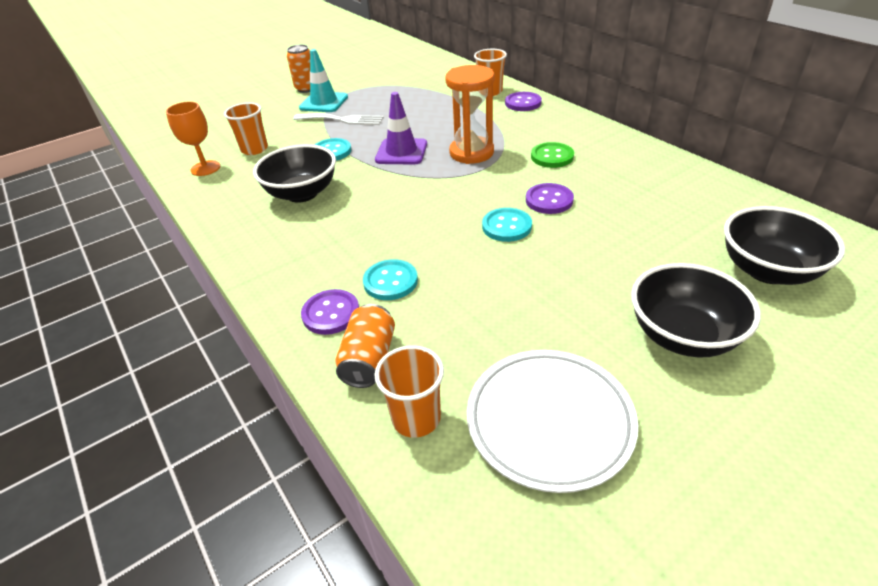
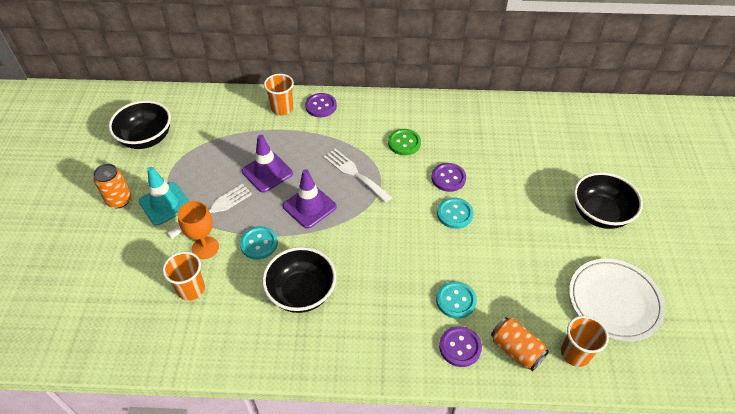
camera: 55 degrees left, 10 degrees up
orange goblet [166,101,220,176] -> orange goblet moved to [177,201,219,259]
orange hourglass [445,65,494,164] -> white fork [323,149,392,203]
black bowl [724,206,845,285] -> black bowl moved to [109,100,171,149]
none -> purple traffic cone [242,135,293,193]

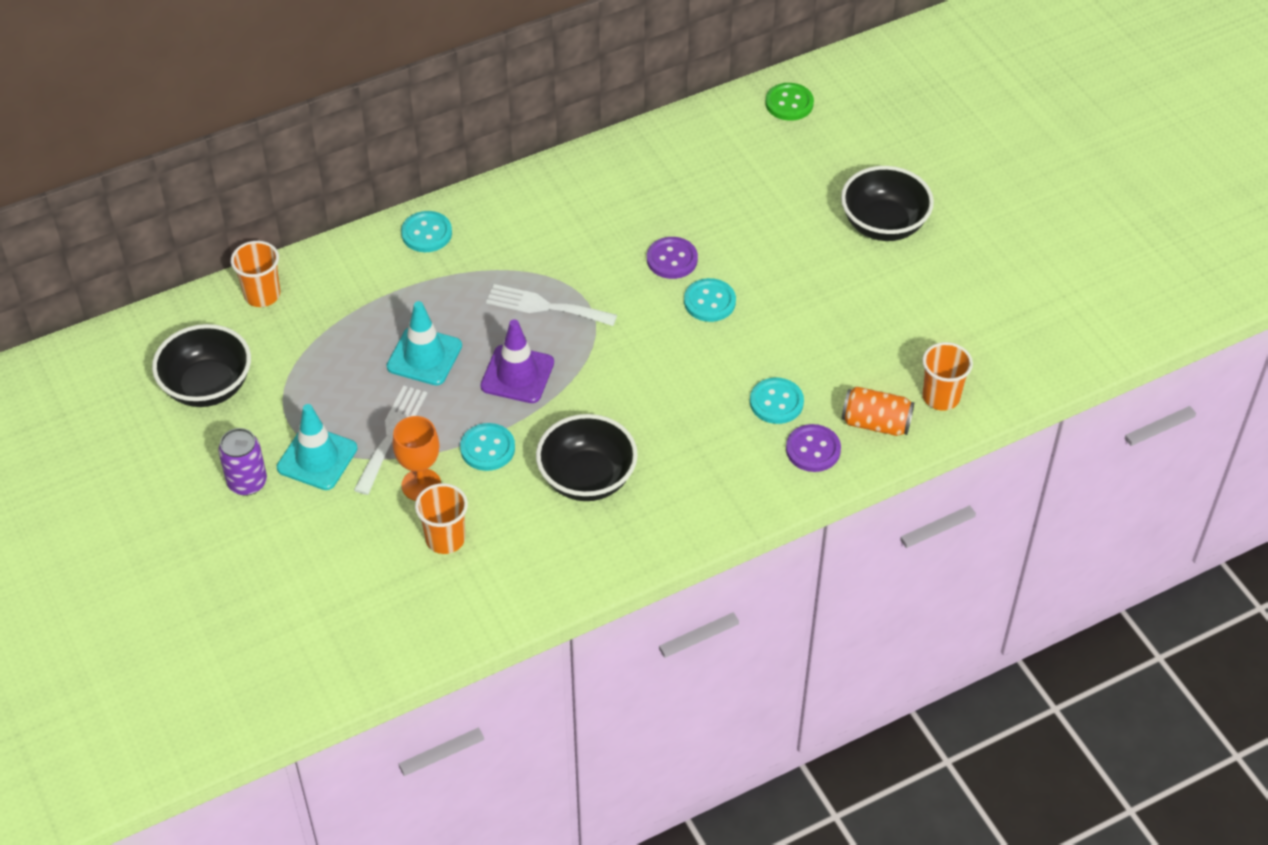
camera: 30 degrees left, 0 degrees up
orange can [93,164,131,208] -> purple can [218,428,267,496]
purple traffic cone [242,135,293,193] -> turquoise traffic cone [387,301,462,385]
orange cup [264,74,294,115] -> orange cup moved to [231,241,280,307]
purple button [305,93,337,117] -> turquoise button [401,211,452,252]
green button [388,129,421,155] -> green button moved to [765,83,814,121]
white plate [569,259,665,341] -> none

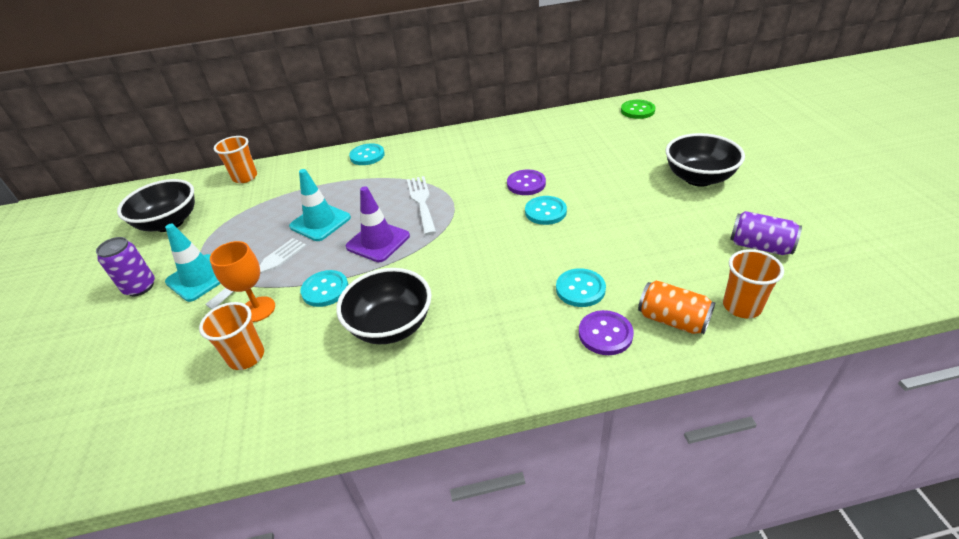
camera: 20 degrees right, 10 degrees down
white fork [486,284,617,326] -> white fork turned 45 degrees clockwise [407,176,436,235]
none -> purple can [730,211,802,255]

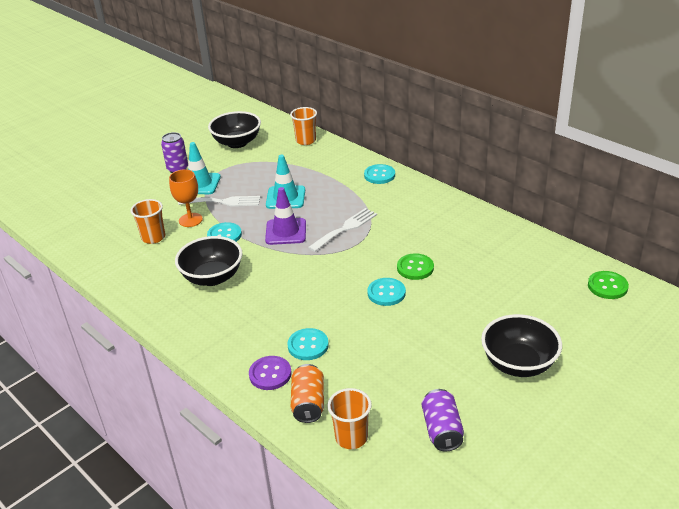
camera: 55 degrees right, 5 degrees down
purple button [507,170,546,195] -> green button [397,253,434,280]

